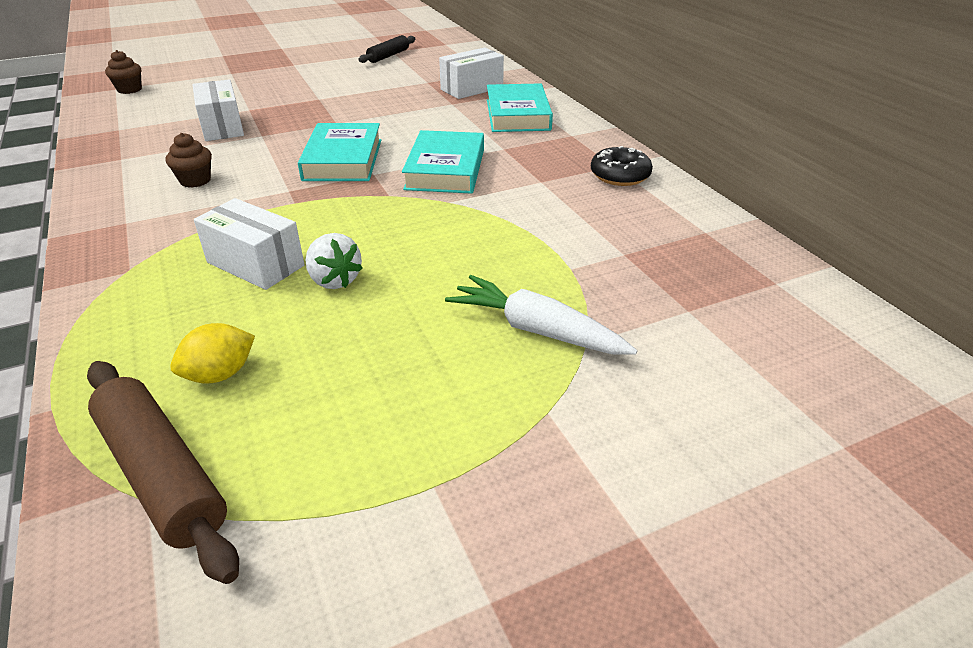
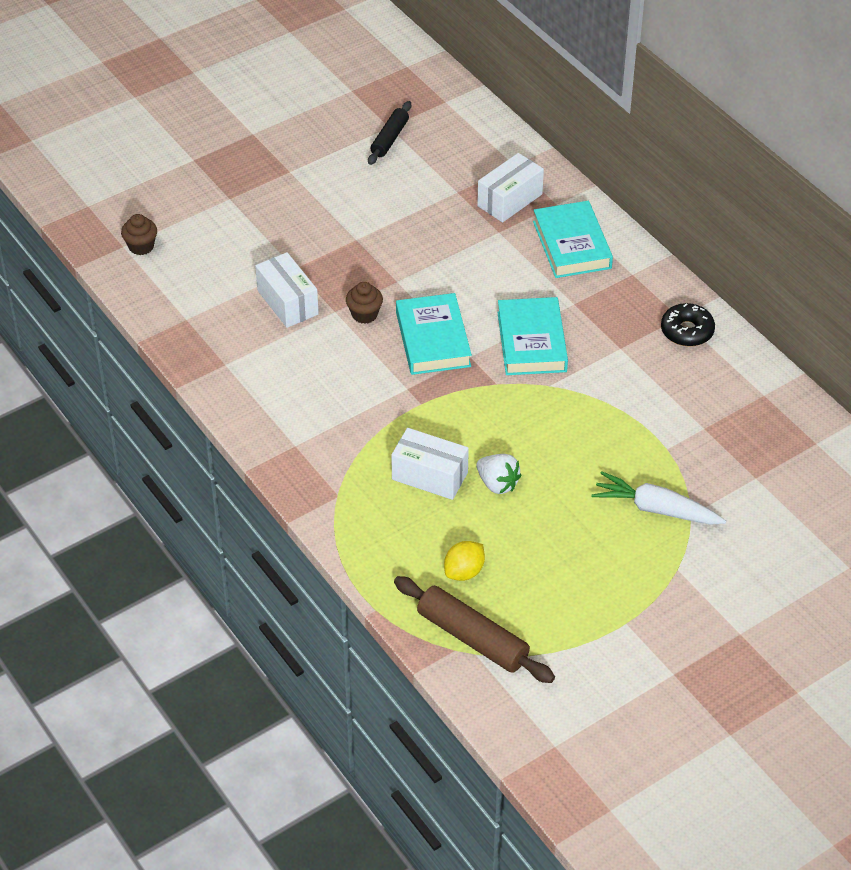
camera: 10 degrees left, 10 degrees up
brown cupcake [166,133,212,188] -> brown cupcake moved to [346,282,383,324]

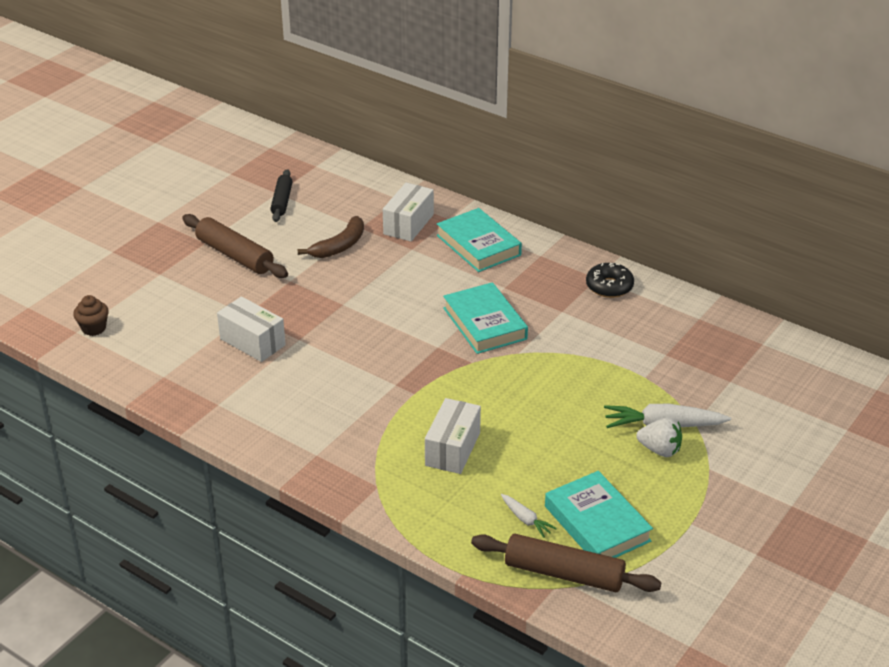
camera: 20 degrees left, 10 degrees down
brown cupcake [346,282,383,324] -> none
white box [391,428,469,500] -> white box turned 75 degrees counterclockwise [425,398,481,474]
turquoise book [396,293,472,375] -> turquoise book moved to [545,471,653,558]
yellow lemon [444,541,485,581] -> white carrot [501,494,557,538]
white strawberry [476,454,521,494] -> white strawberry moved to [636,418,682,457]
none -> brown rolling pin [182,214,288,278]
none -> brown banana [298,216,364,258]

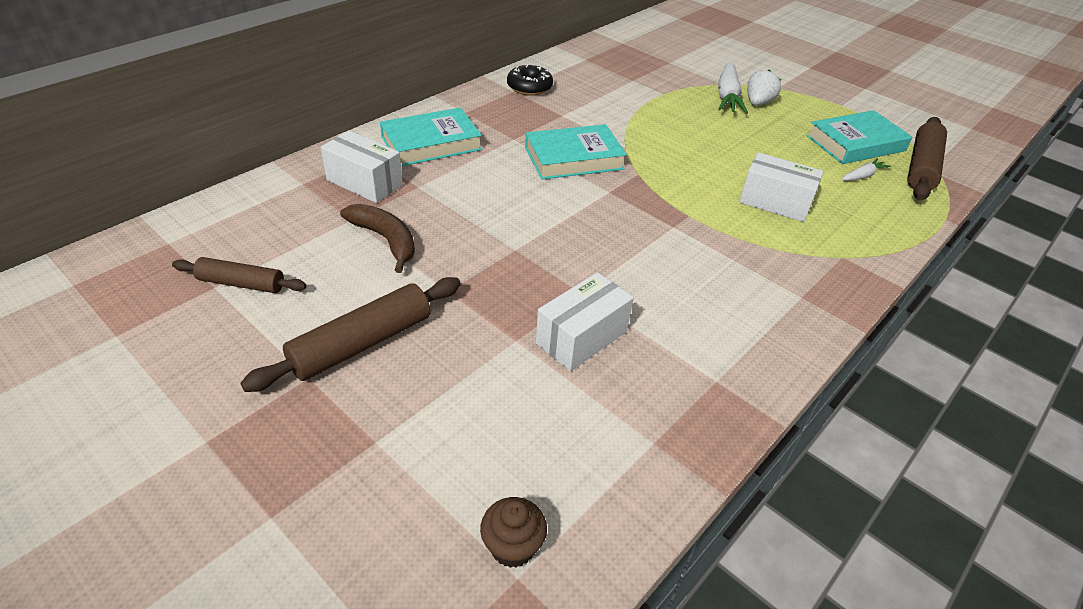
camera: 85 degrees left, 5 degrees up
black rolling pin [270,169,293,222] -> brown rolling pin [172,257,307,293]

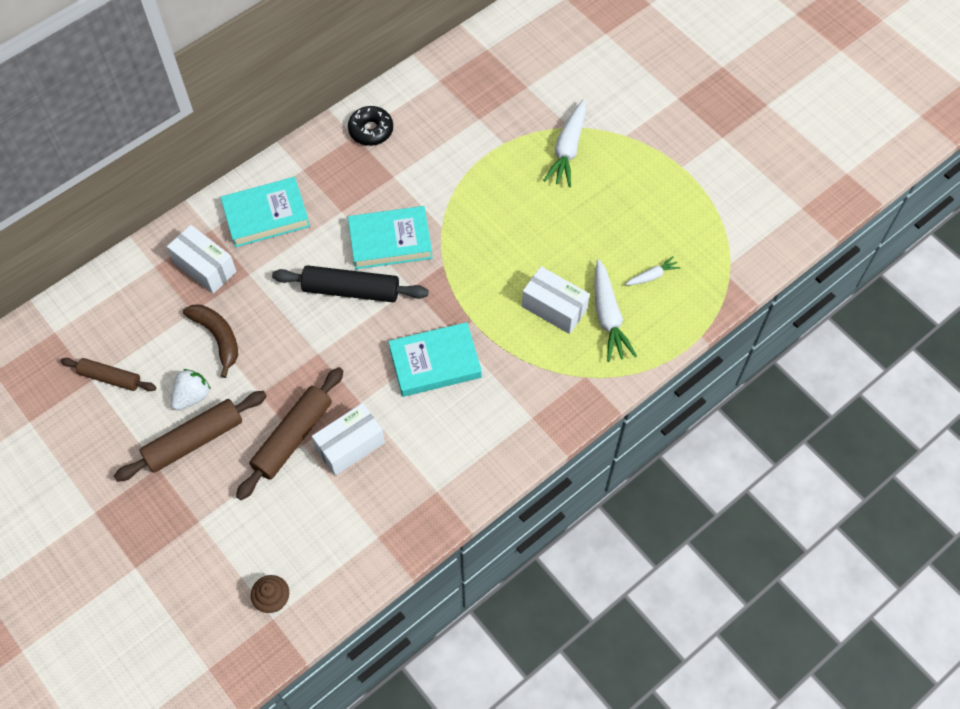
camera: 10 degrees right, 20 degrees up
white strawberry [747,69,781,106] -> white strawberry moved to [171,369,211,410]
turquoise book [807,110,912,164] -> turquoise book moved to [388,322,482,397]
brown rolling pin [908,117,947,200] -> brown rolling pin moved to [236,367,343,500]
none -> black rolling pin [272,265,429,302]
none -> white carrot [595,259,637,362]

